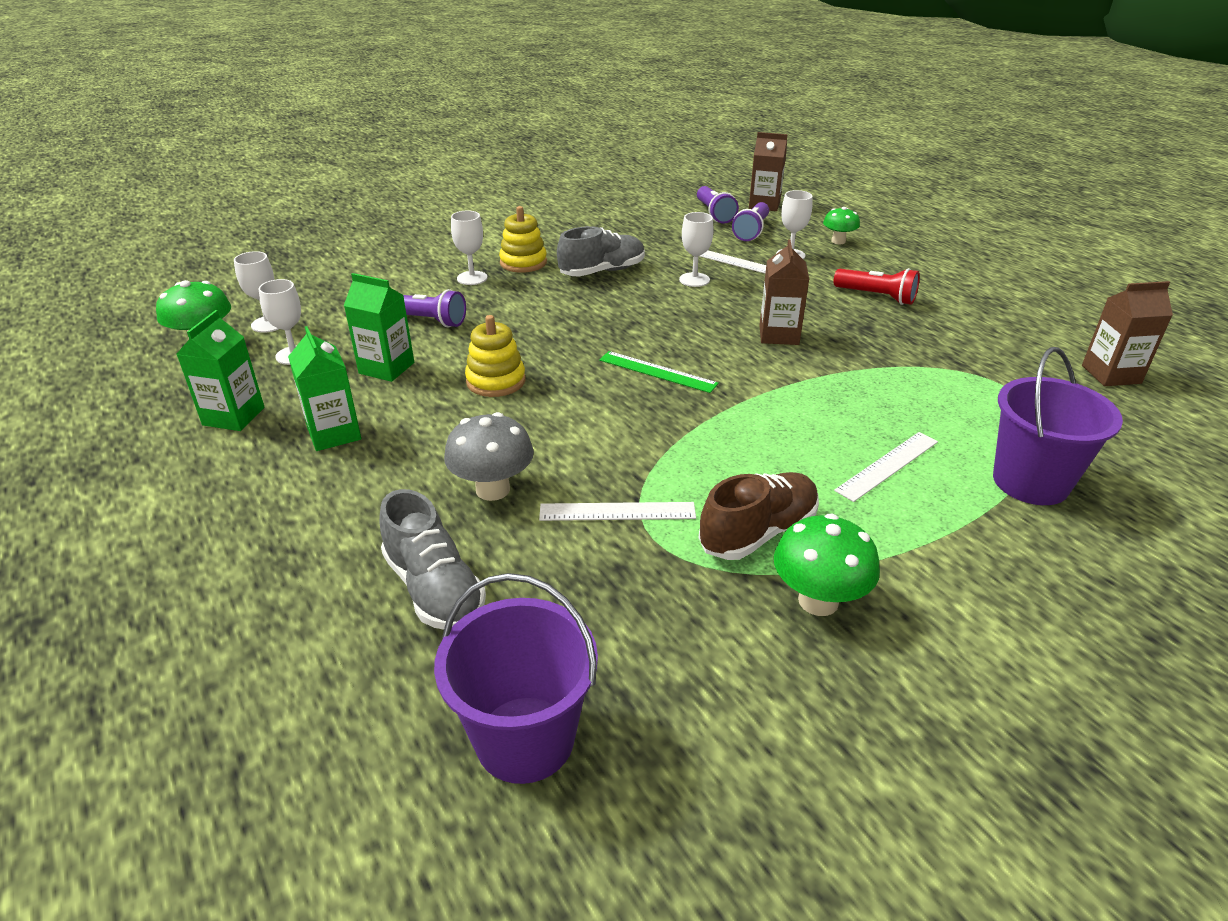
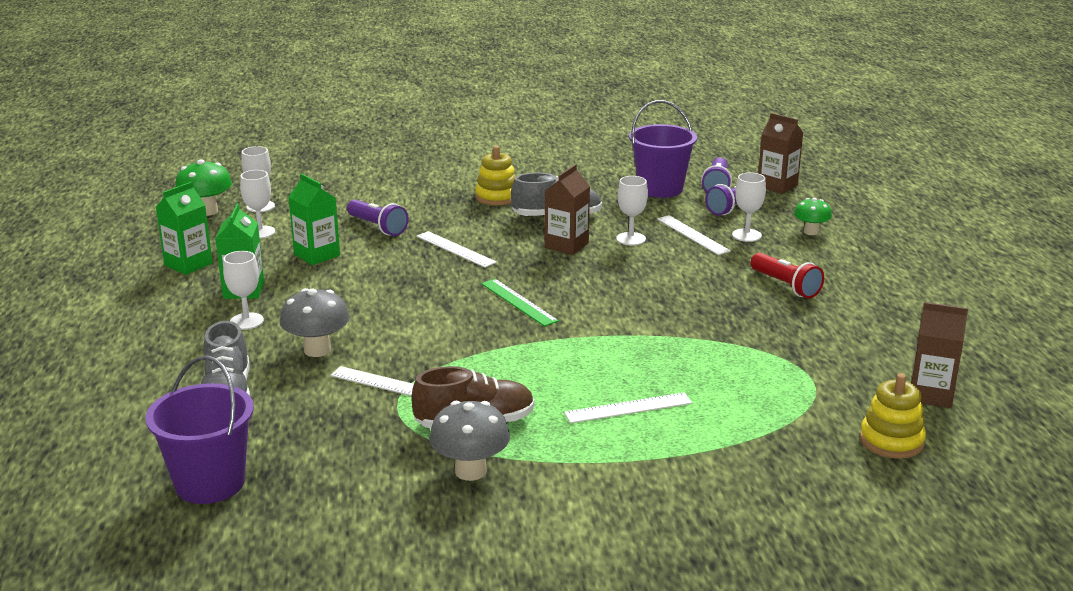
camera: 25 degrees right, 10 degrees down
white goblet [451,211,488,285] -> white goblet moved to [223,251,264,330]
yellow stacking toy [465,315,526,397] -> yellow stacking toy moved to [860,373,926,459]
brown carton [759,239,809,345] -> brown carton moved to [545,164,590,255]
green mushroom [774,514,880,616] -> grey mushroom [429,401,510,481]
purple bucket [993,347,1123,505] -> purple bucket moved to [629,100,697,198]
none -> white ruler [416,231,497,268]

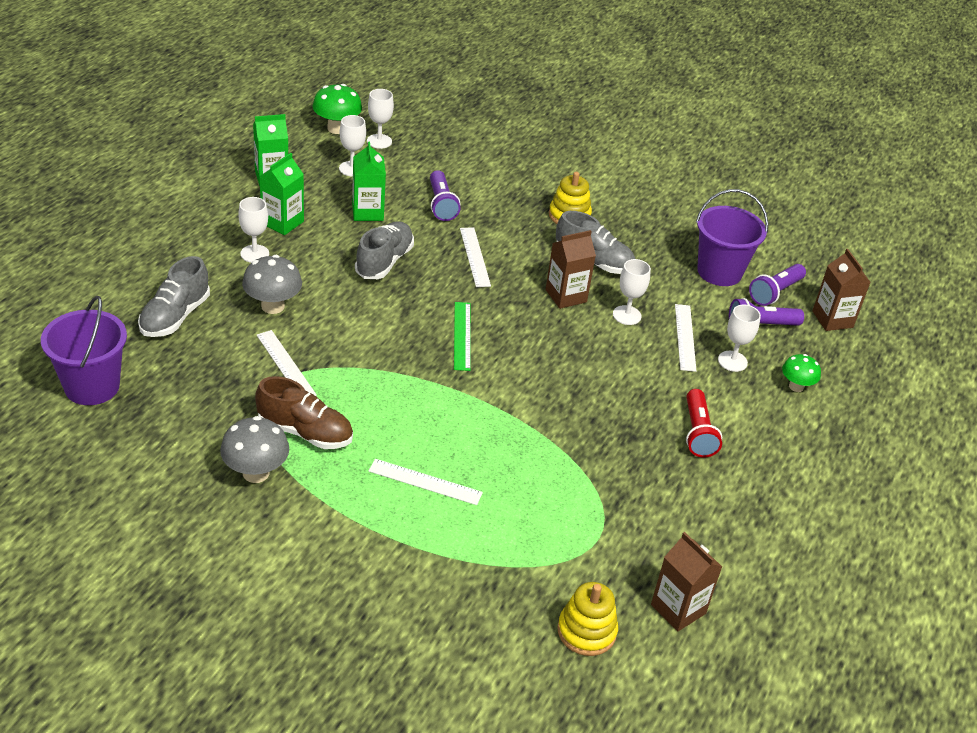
camera: 30 degrees right, 15 degrees up
none -> grey shoe [355,221,414,279]

